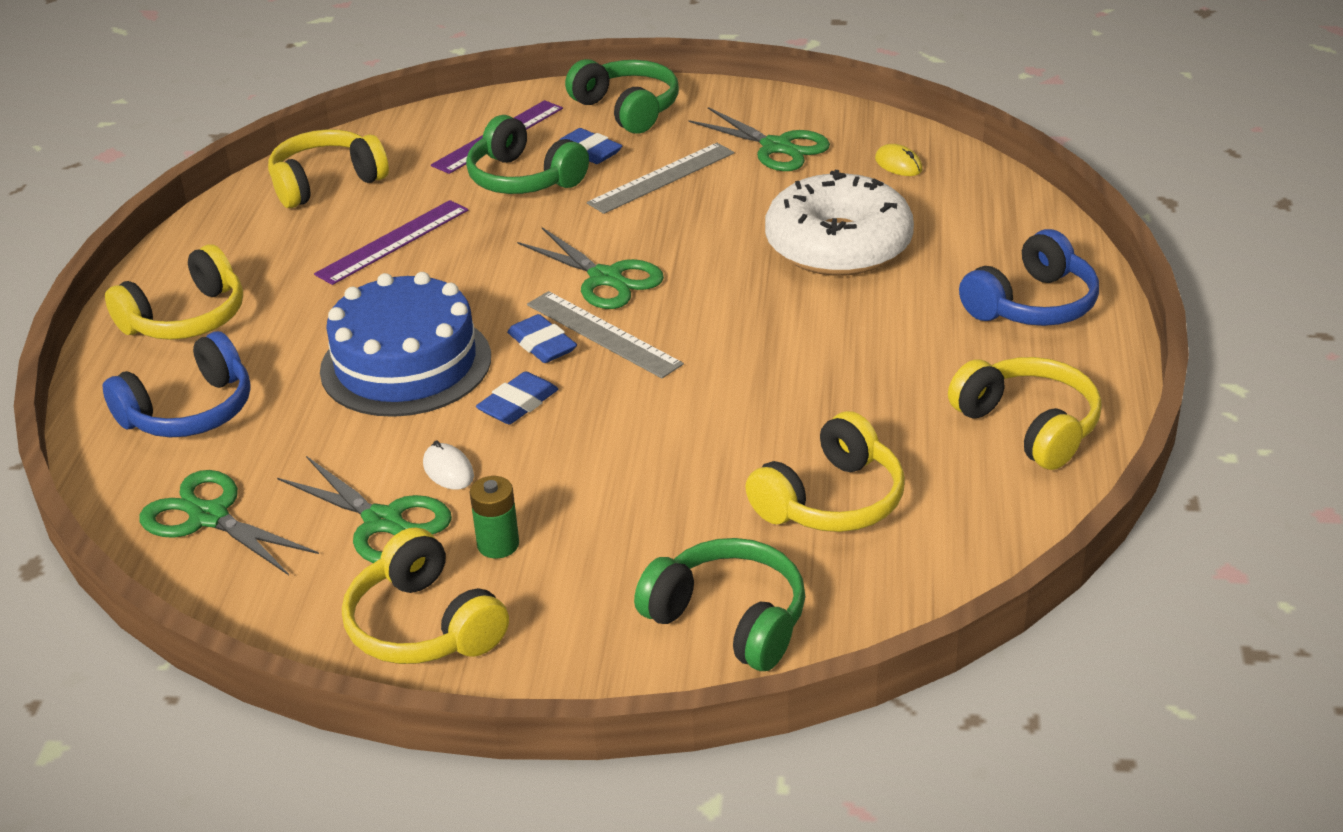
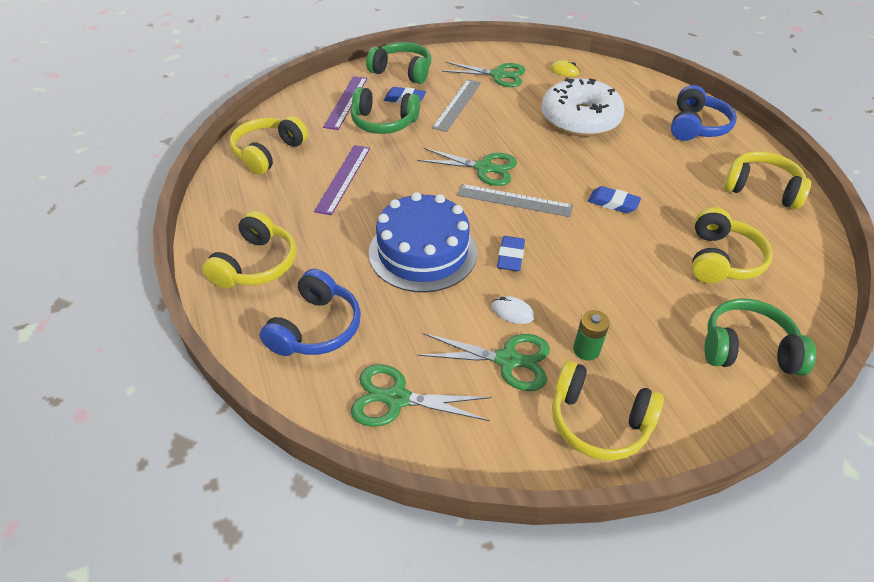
camera: 30 degrees left, 10 degrees up
blue eraser [507,314,577,363] -> blue eraser moved to [588,186,641,213]

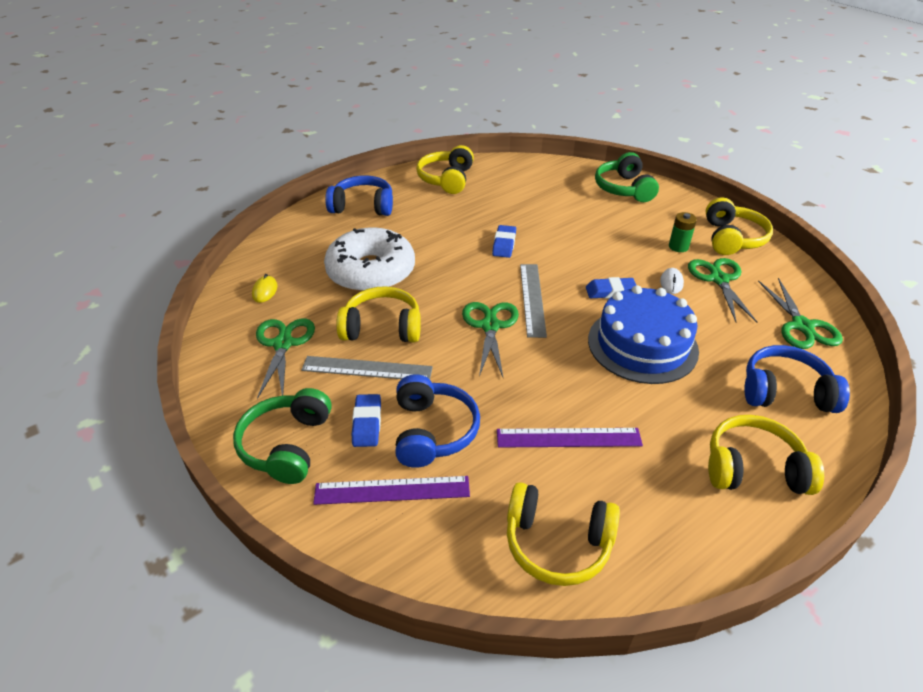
camera: 105 degrees left, 5 degrees down
green headphones [351,87,420,134] -> blue headphones [395,374,480,468]
yellow headphones [692,207,773,283] -> yellow headphones moved to [336,286,421,343]

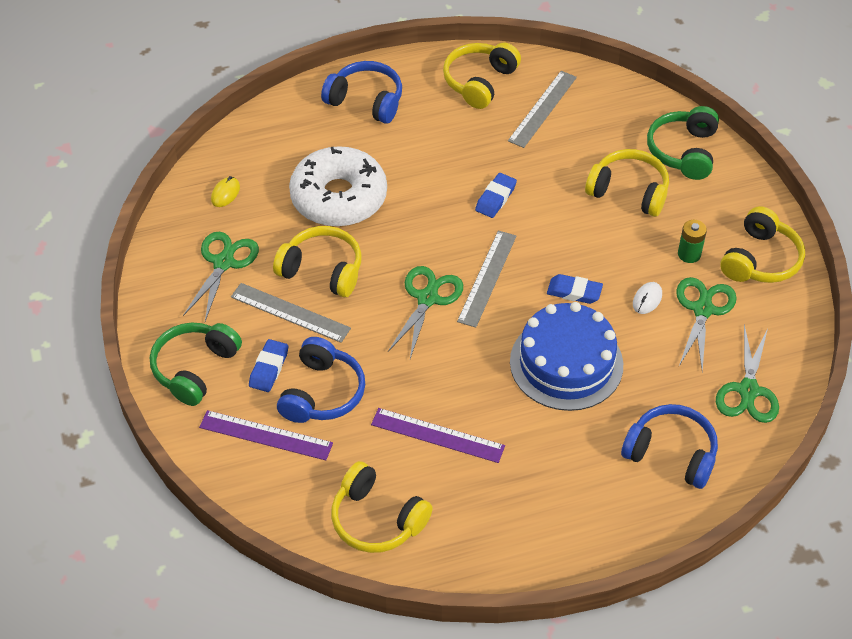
camera: 20 degrees right, 10 degrees up
yellow headphones [708,415,824,495] -> yellow headphones moved to [585,149,669,217]
none -> grey ruler [508,71,577,148]

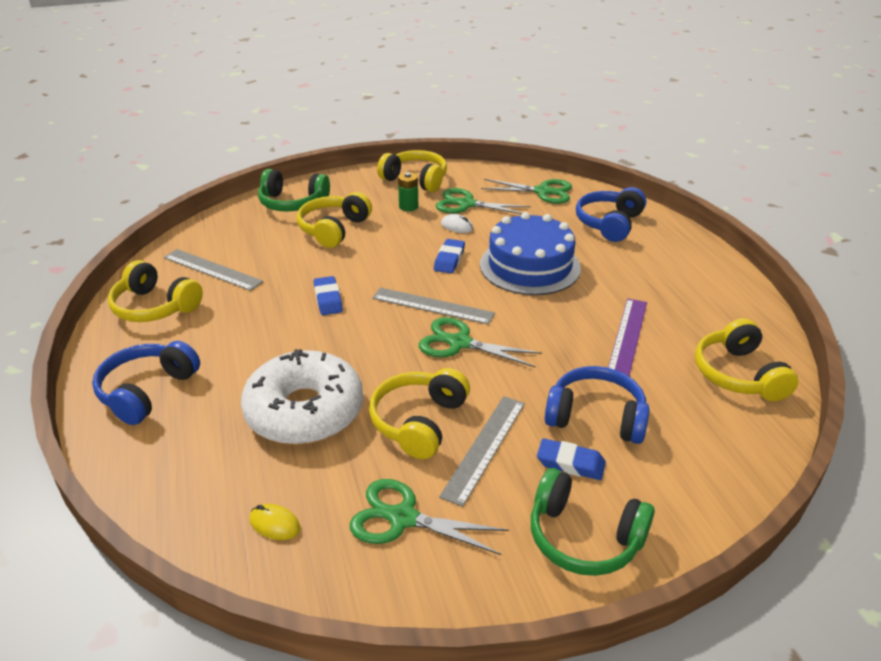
camera: 90 degrees left, 15 degrees down
purple ruler [199,410,333,460] -> none
yellow headphones [331,461,433,553] -> yellow headphones turned 135 degrees clockwise [695,318,799,401]
blue eraser [475,173,517,218] -> blue eraser turned 45 degrees clockwise [314,276,343,315]

